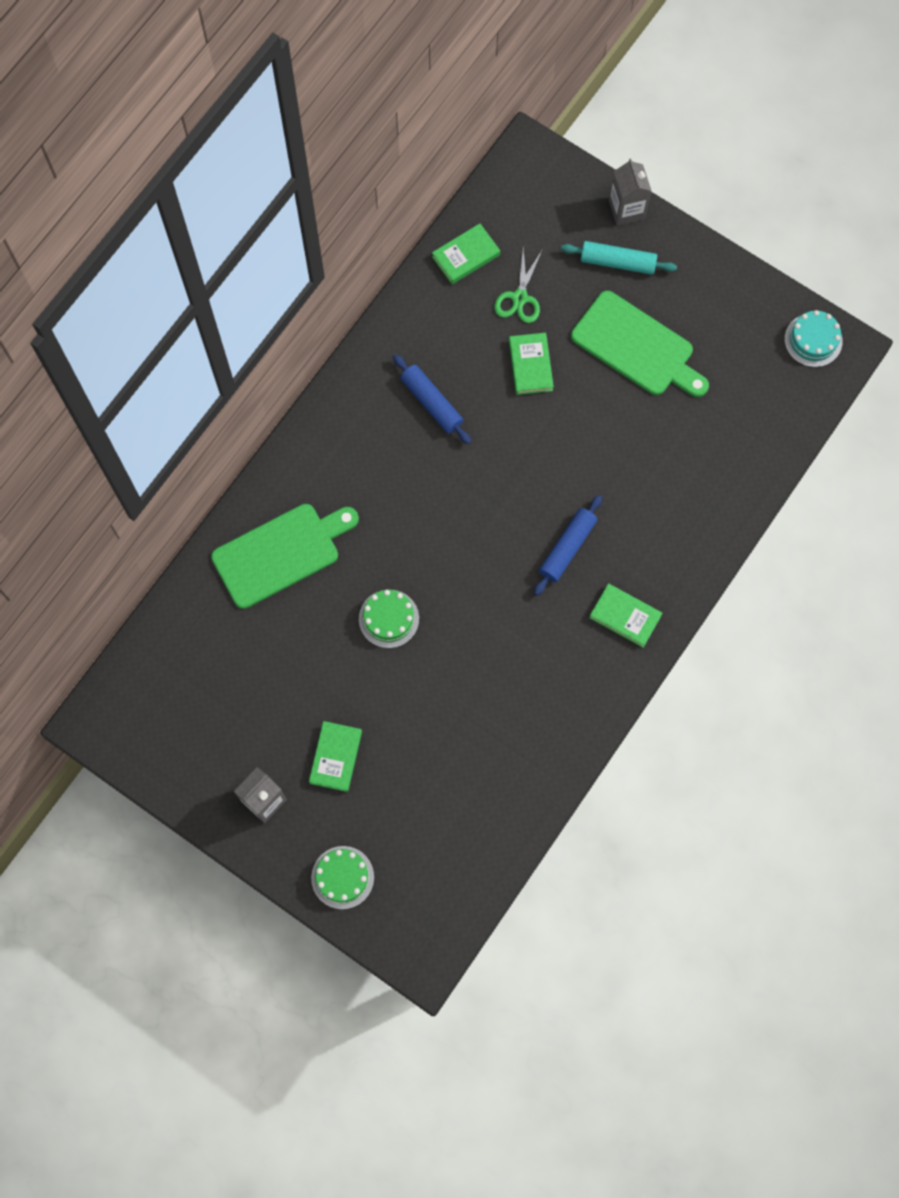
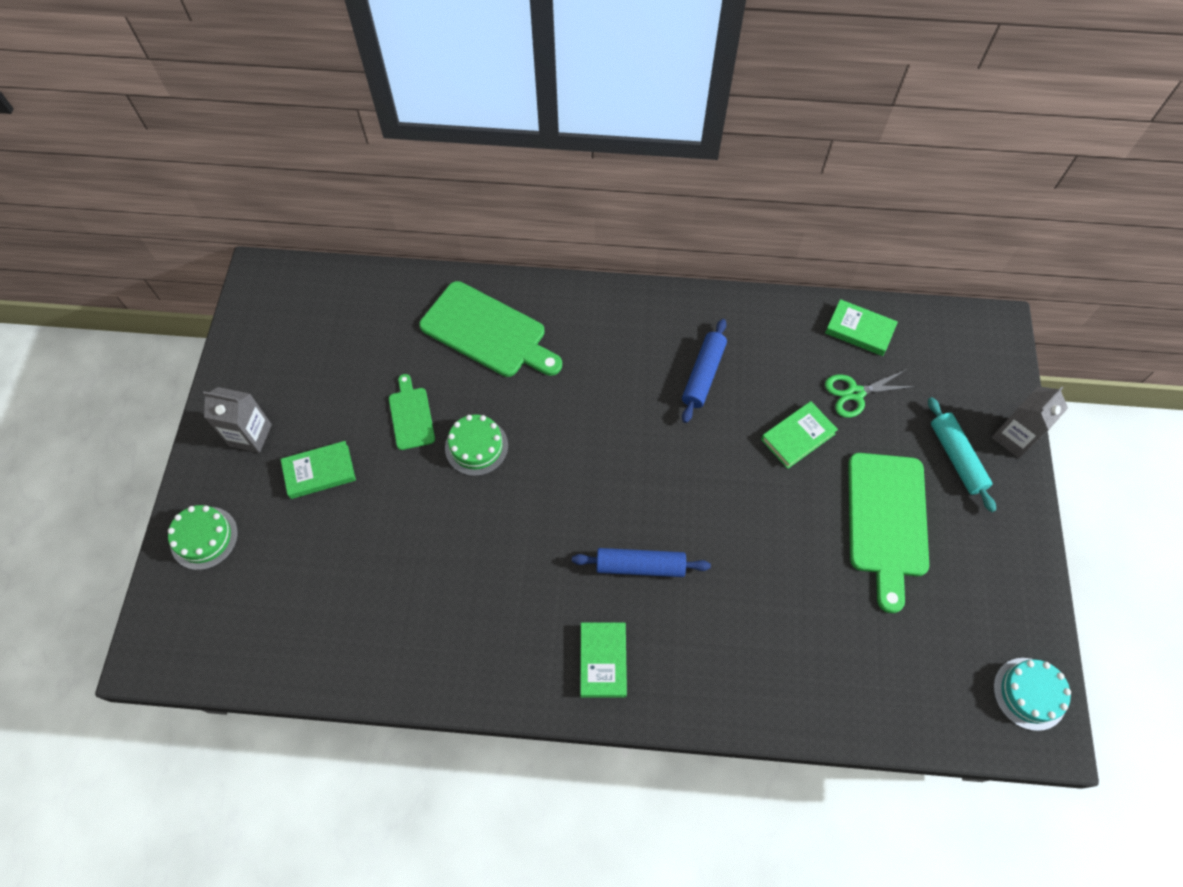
camera: 60 degrees right, 10 degrees down
none -> green cutting board [389,374,435,450]

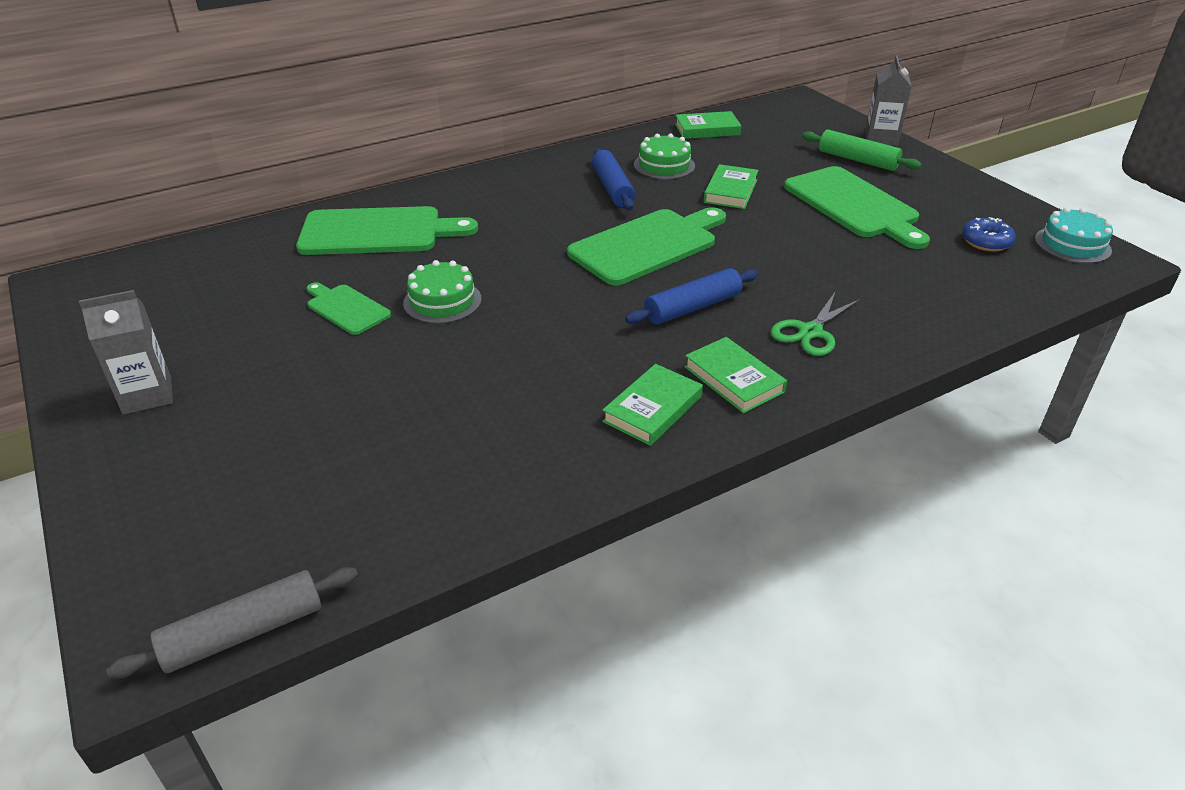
camera: 35 degrees left, 25 degrees down
green cake [168,505,238,570] -> green cake moved to [634,133,695,180]
green book [281,441,356,499] -> green book moved to [602,364,703,446]
green scissors [825,369,917,418] -> green scissors moved to [770,291,860,356]
turquoise rolling pin [928,397,996,512] -> green rolling pin [802,130,922,171]
none -> grey rolling pin [107,567,358,678]
none -> green cutting board [567,207,726,286]
none -> blue donut [962,217,1016,252]

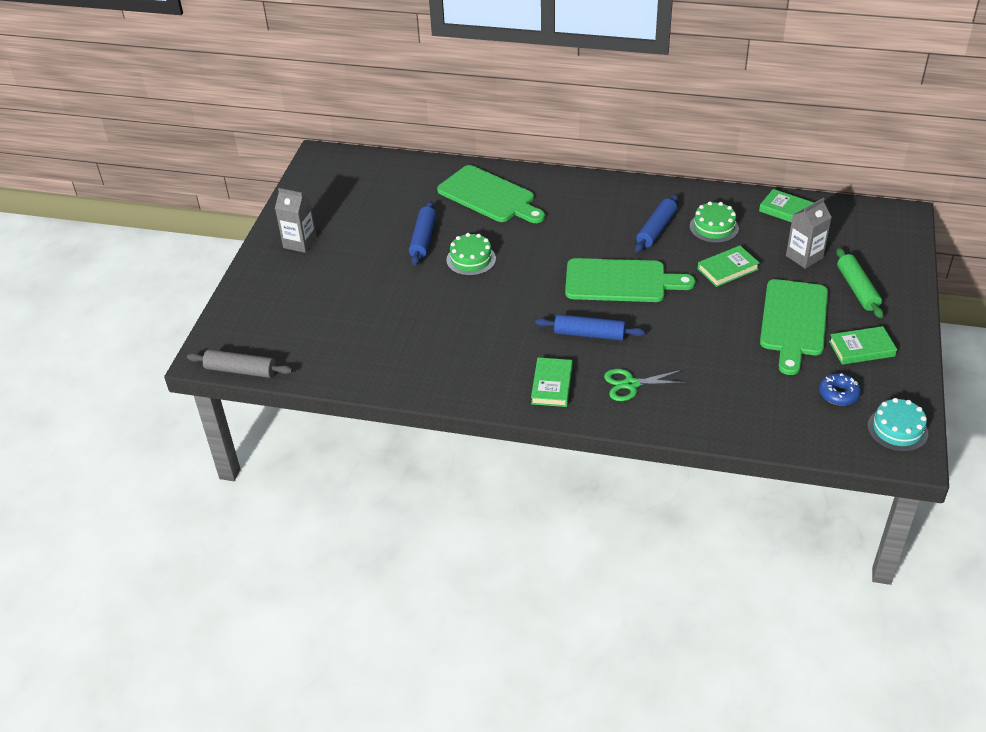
camera: 45 degrees right, 5 degrees up
green cutting board [307,282,391,335] -> blue rolling pin [409,201,436,266]
green book [602,364,703,446] -> green book moved to [829,326,897,365]
grey carton [865,56,912,146] -> grey carton moved to [786,198,831,269]

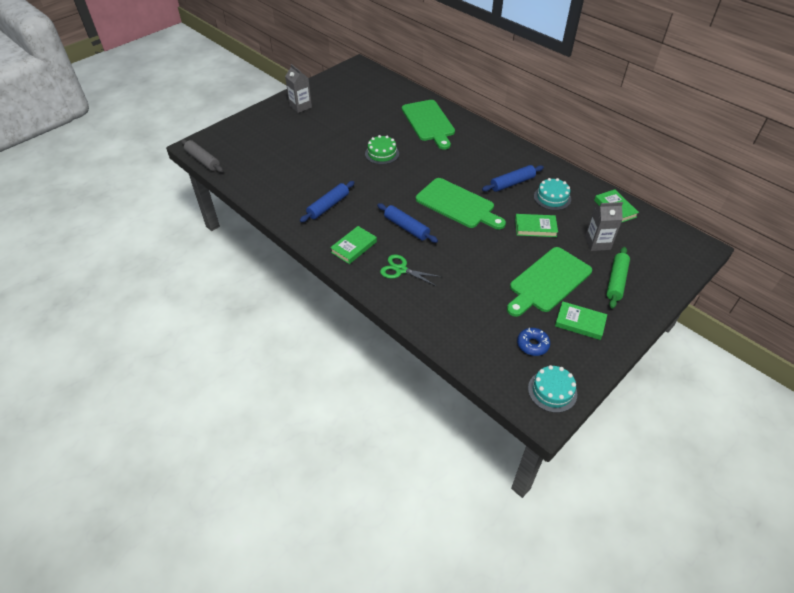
camera: 30 degrees right, 5 degrees up
blue rolling pin [409,201,436,266] -> blue rolling pin moved to [300,181,355,222]
green cake [690,201,739,243] -> turquoise cake [534,178,571,210]

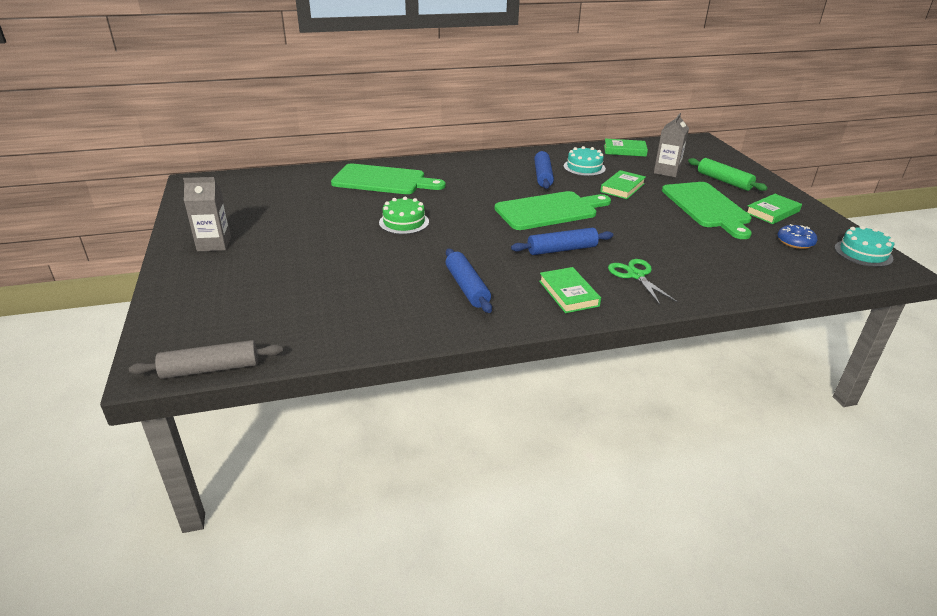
camera: 60 degrees left, 15 degrees down
green scissors [380,254,442,286] -> green scissors turned 105 degrees clockwise [608,259,678,305]

